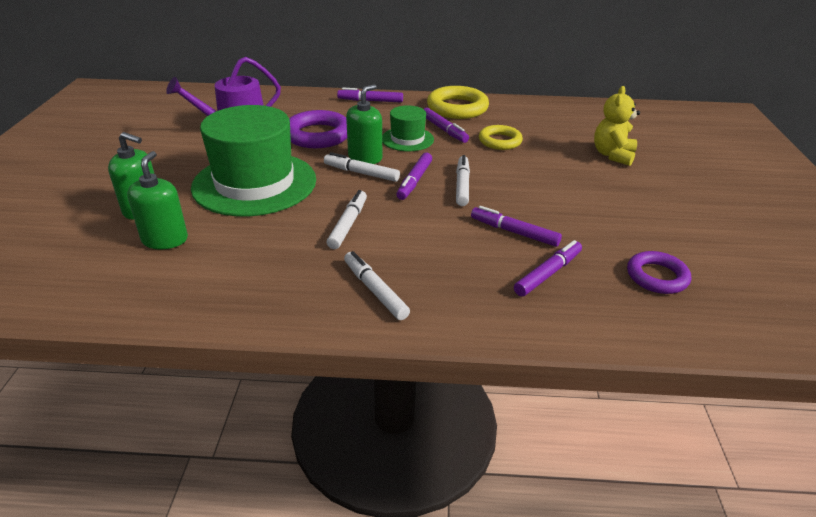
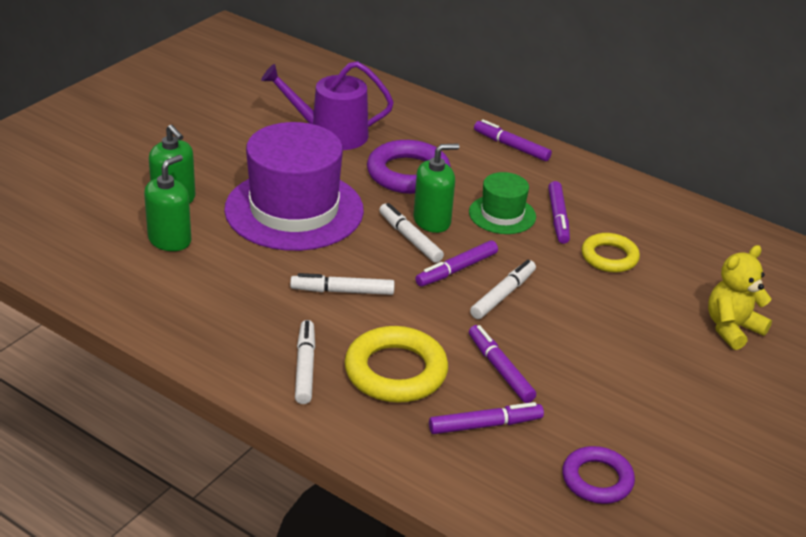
camera: 30 degrees right, 0 degrees up
green hat [191,105,316,216] -> purple hat [224,122,364,251]
white marker [327,190,367,249] -> white marker turned 135 degrees counterclockwise [290,273,395,295]
yellow ring [427,86,489,119] -> yellow ring moved to [345,326,448,403]

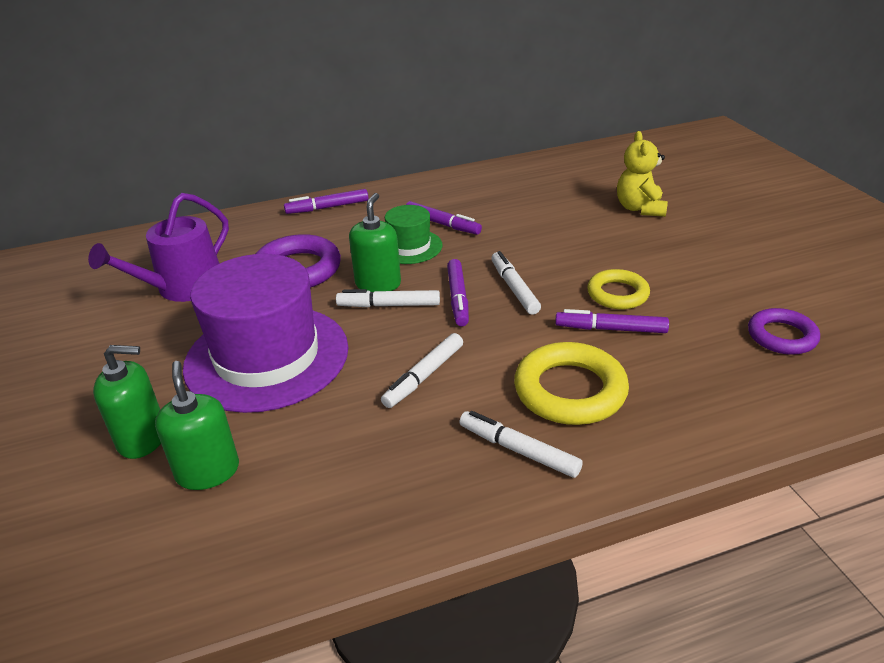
camera: 50 degrees left, 0 degrees up
purple marker [429,402,544,434] -> none
yellow ring [582,233,640,273] -> yellow ring moved to [587,269,650,309]

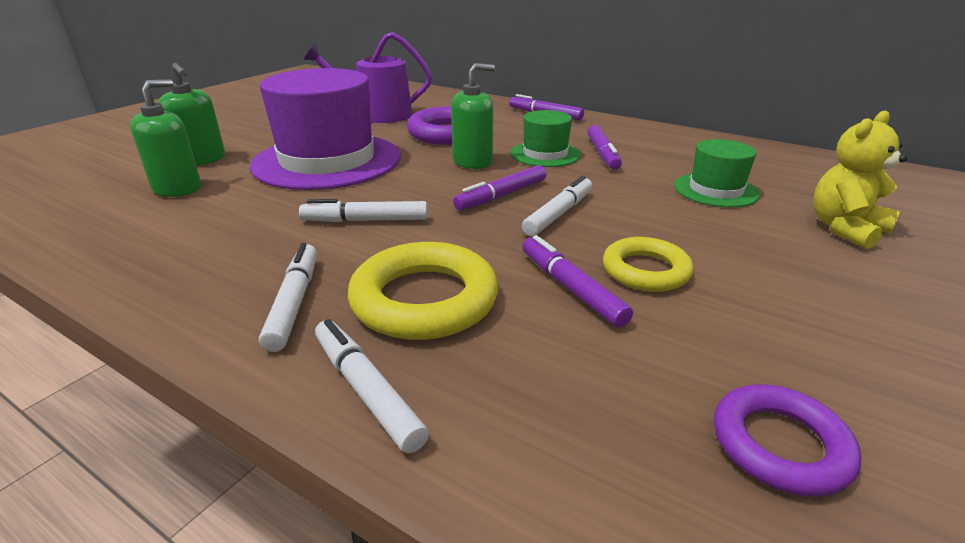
camera: 50 degrees right, 5 degrees down
white marker [336,289,440,307] -> white marker moved to [315,319,429,453]
none -> green hat [674,139,760,207]

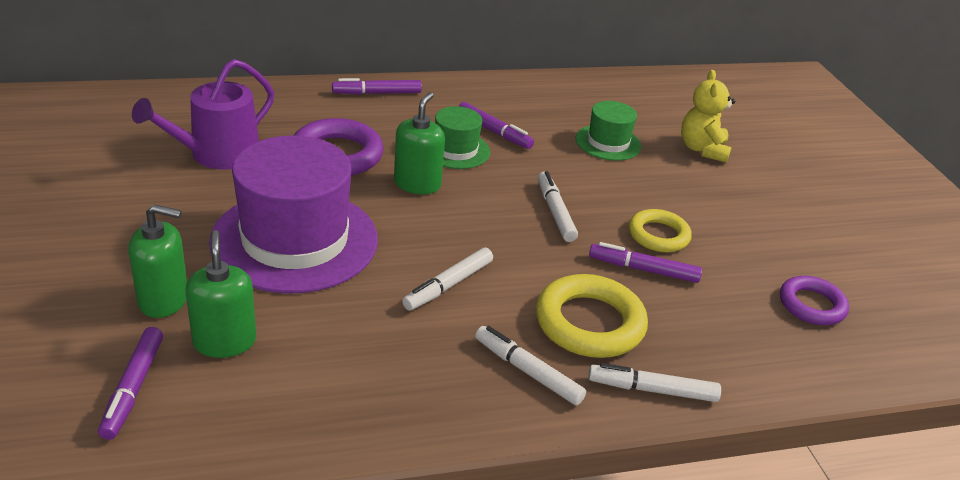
camera: 50 degrees left, 5 degrees up
purple marker [453,165,546,210] -> purple marker moved to [98,327,163,440]

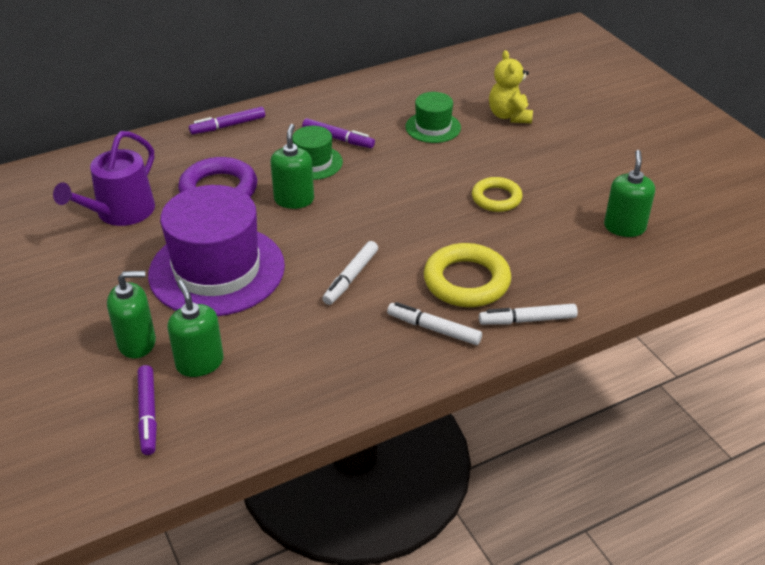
camera: 10 degrees left, 5 degrees up
white marker [538,171,578,242] -> none
purple marker [589,242,702,283] -> none
purple ring [780,276,849,325] -> green soap dispenser [604,150,655,237]

